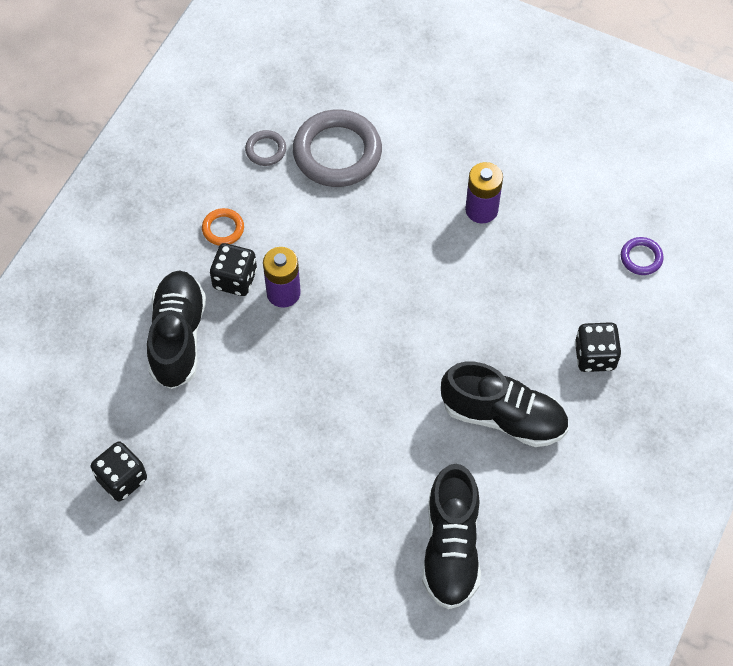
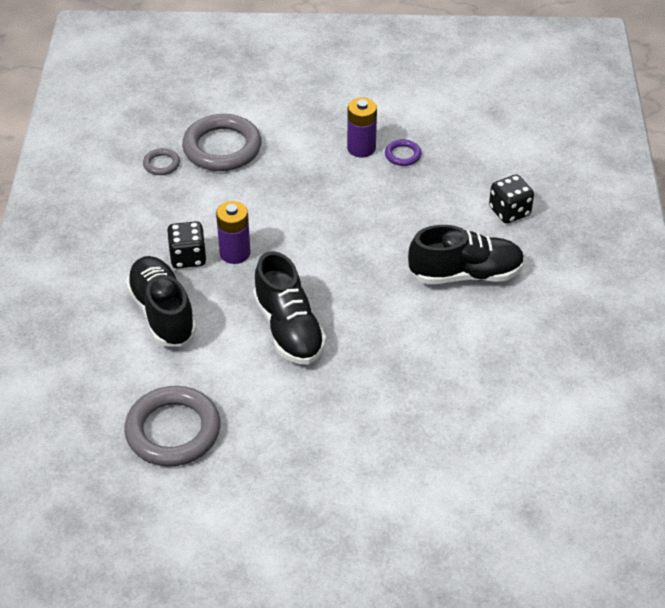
camera: 25 degrees left, 15 degrees down
black dice [91,441,147,502] -> grey ring [124,386,220,467]
orange ring [202,208,244,246] -> none
black shoe [422,464,481,609] -> black shoe moved to [253,251,326,364]
purple ring [621,237,664,275] -> purple ring moved to [385,139,421,166]

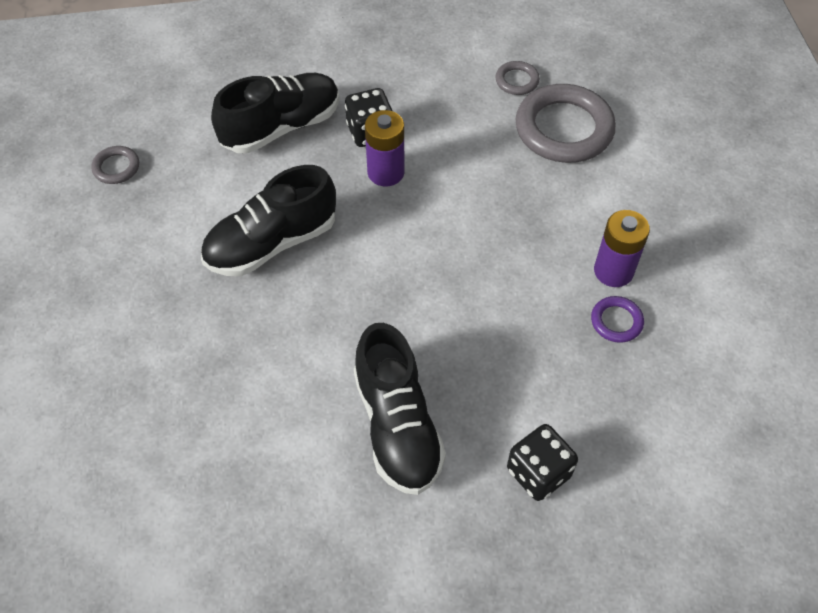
camera: 80 degrees right, 10 degrees up
grey ring [124,386,220,467] -> grey ring [91,146,139,184], size x0.46

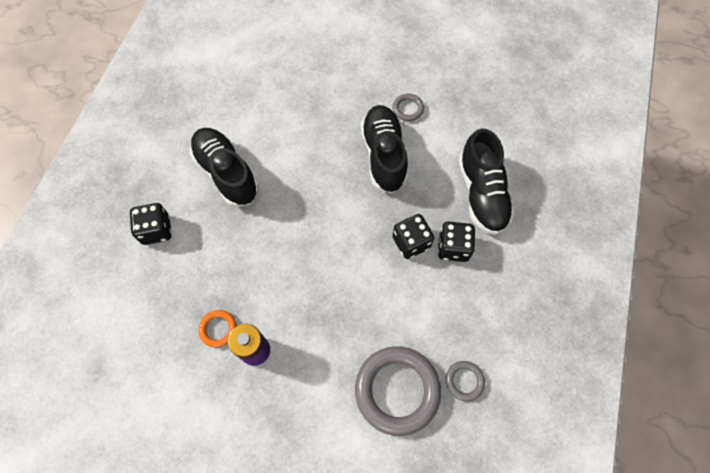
camera: 115 degrees right, 10 degrees up
grey ring [91,146,139,184] -> grey ring moved to [393,94,424,121]
black shoe [354,323,446,495] -> black shoe turned 45 degrees clockwise [190,128,259,207]
purple battery [365,110,405,186] -> black dice [392,214,434,259]
purple ring [591,296,644,343] -> orange ring [199,310,237,348]

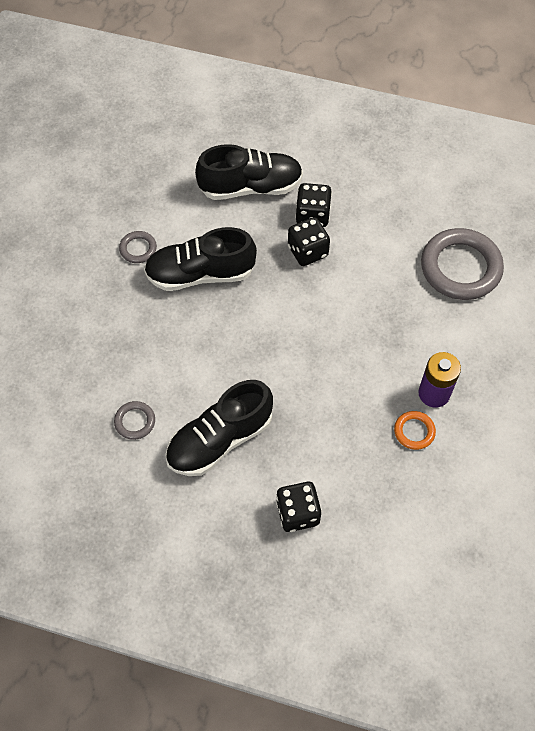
camera: 90 degrees left, 5 degrees down
grey ring [446,361,485,401] -> grey ring moved to [114,401,155,440]

